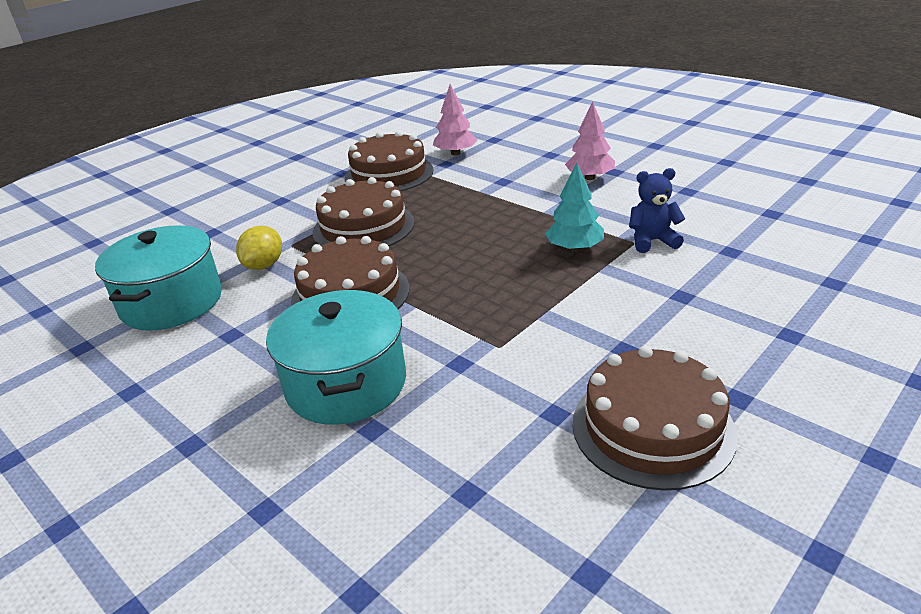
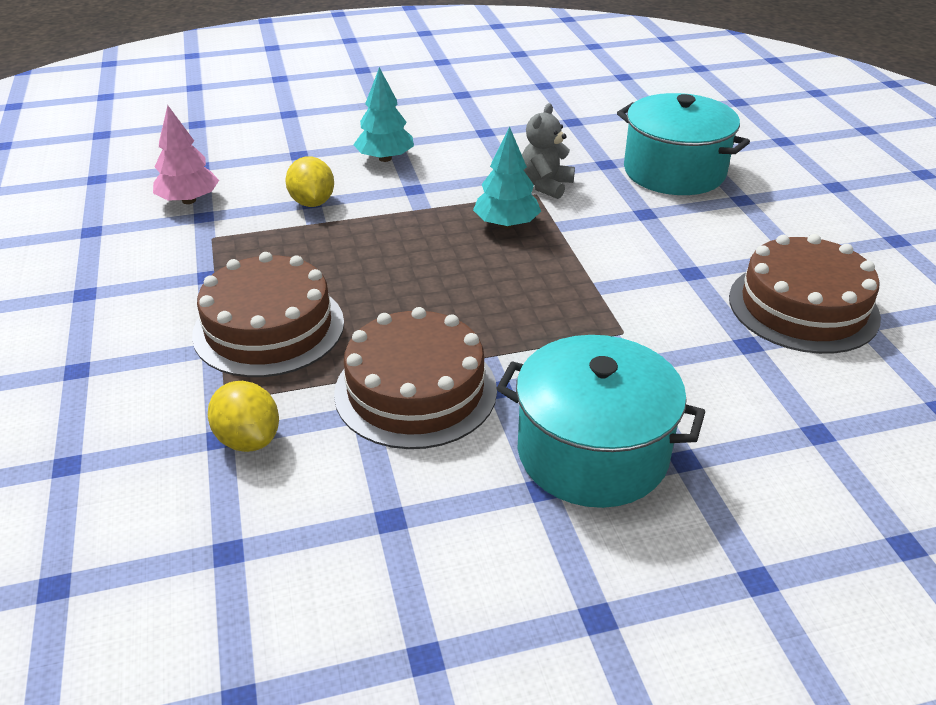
camera: 60 degrees left, 5 degrees up
turquoise pot [95,225,222,331] -> turquoise pot moved to [617,93,750,195]
brown cake [345,131,433,191] -> none
pink tree [565,102,615,180] -> turquoise tree [353,67,414,162]
blue teddy bear [629,168,685,253] -> grey teddy bear [522,103,575,199]
none -> yellow lemon [285,156,334,207]

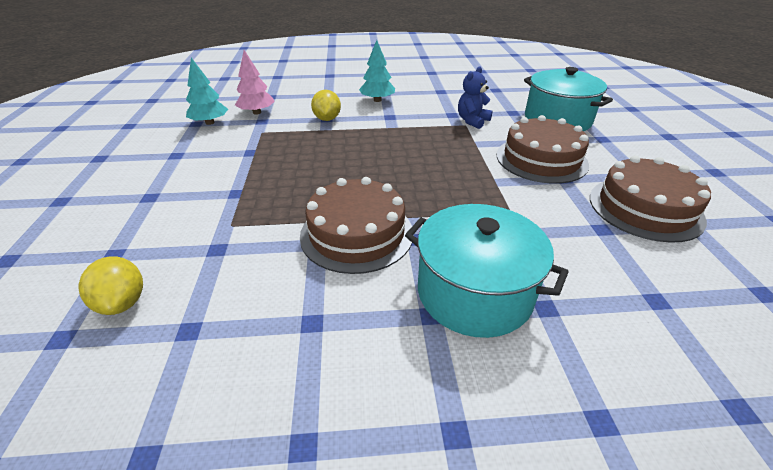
camera: 10 degrees right, 0 degrees up
brown cake [192,252,344,377] -> brown cake moved to [497,115,589,184]
yellow lemon [208,381,279,452] -> yellow lemon moved to [78,256,143,315]
turquoise tree [473,127,541,228] -> turquoise tree moved to [186,58,228,125]
grey teddy bear [522,103,575,199] -> blue teddy bear [458,66,493,129]

